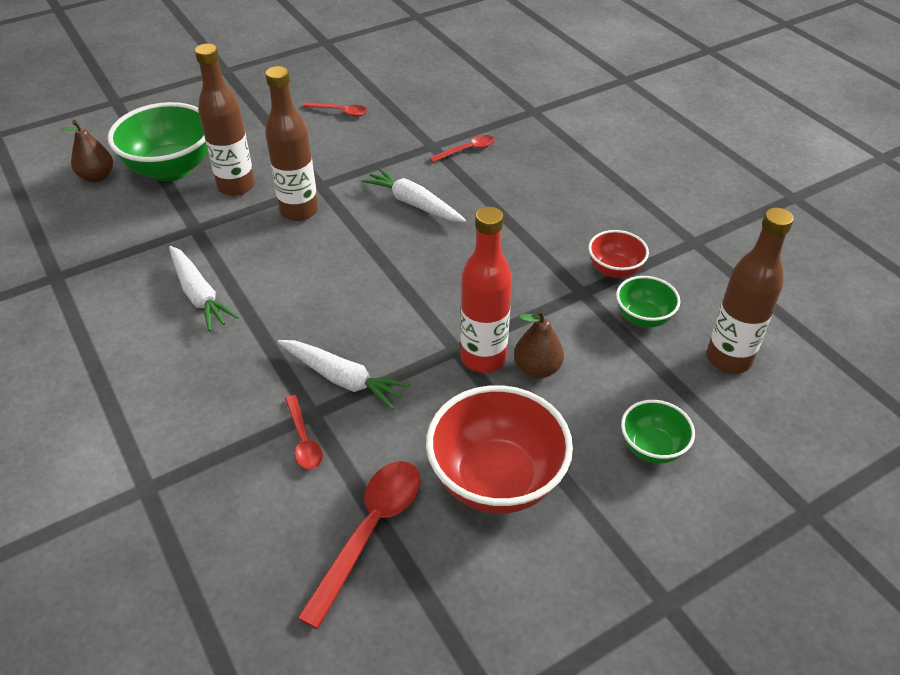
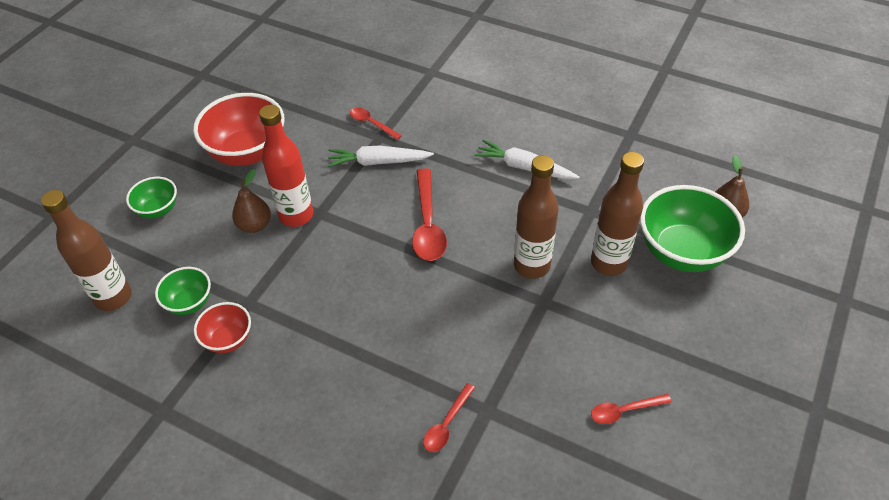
camera: 150 degrees right, 5 degrees up
red spoon [297,461,421,629] -> red spoon moved to [412,168,447,261]
white carrot [361,168,466,222] -> none

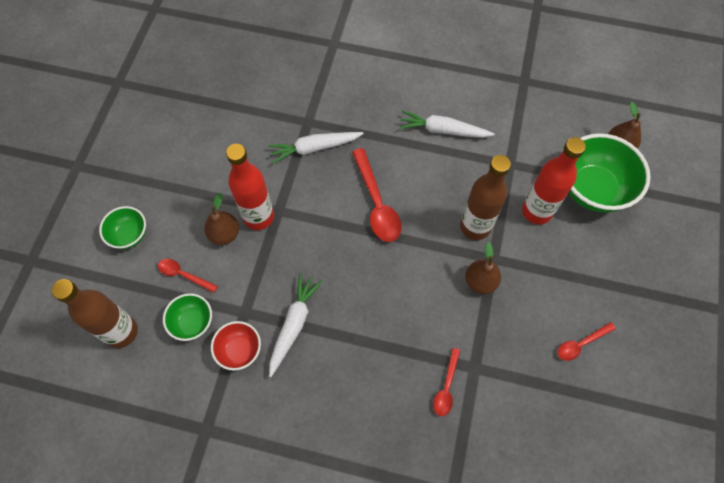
camera: 15 degrees left, 15 degrees up
red bowl [193,93,285,166] -> none
red spoon [350,108,402,140] -> red spoon moved to [158,259,218,293]
brown bottle [591,152,644,276] -> red bottle [522,137,586,224]
none -> white carrot [269,273,322,377]
none -> brown pear [465,242,501,294]

